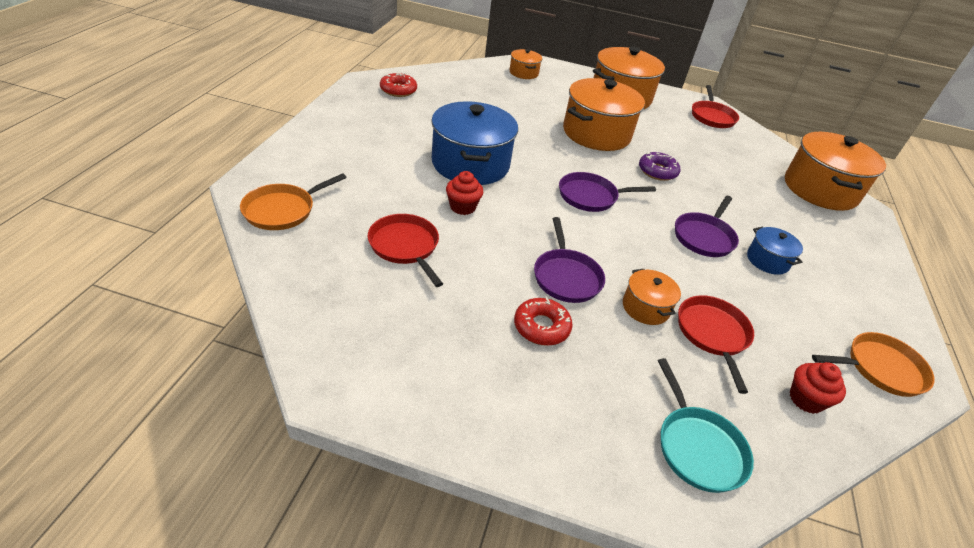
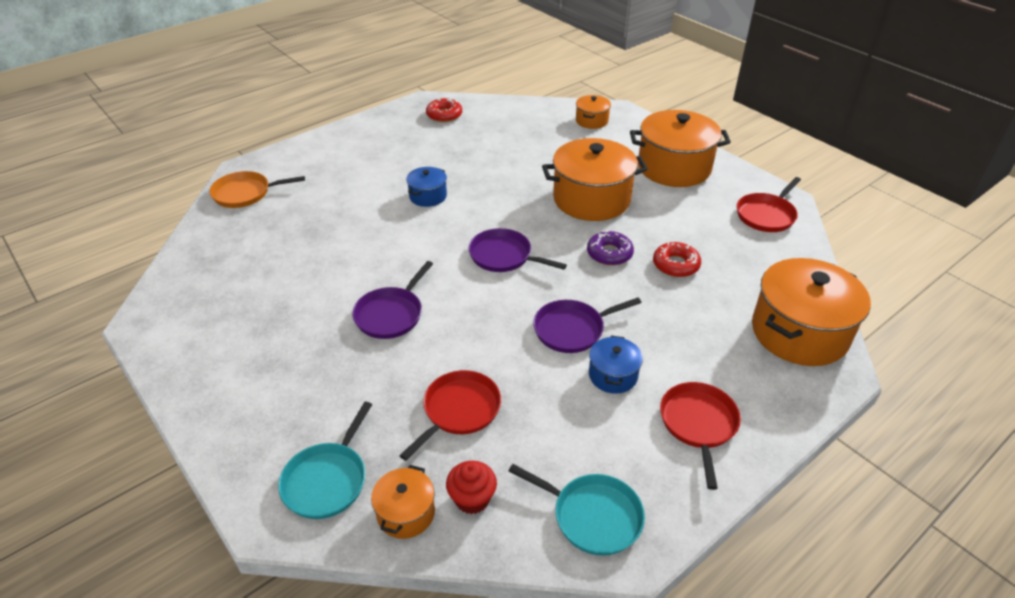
camera: 40 degrees right, 0 degrees up
red pan [368,214,443,287] -> red pan moved to [660,382,741,490]
blue pot [431,101,518,185] -> blue pot [406,167,447,207], size x0.49
red cupcake [446,171,483,215] -> none
red donut [514,297,572,346] -> red donut moved to [653,242,701,277]
orange pot [623,269,681,325] -> orange pot moved to [371,465,435,539]
orange pan [812,332,935,397] -> turquoise pan [509,464,645,556]

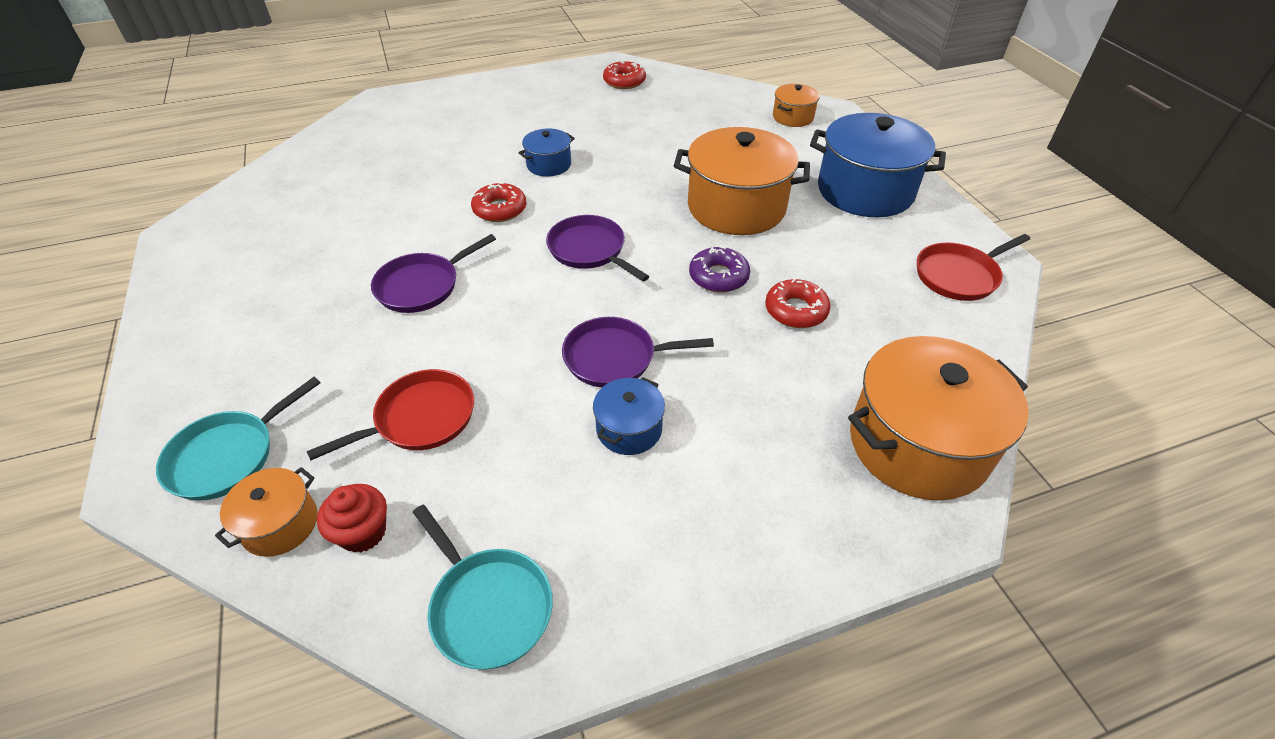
camera: 20 degrees right, 5 degrees up
orange pan [209,171,305,208] -> none
orange pot [630,110,731,187] -> blue pot [810,113,946,217]
red pan [660,382,741,490] -> none
none -> red donut [471,182,526,222]

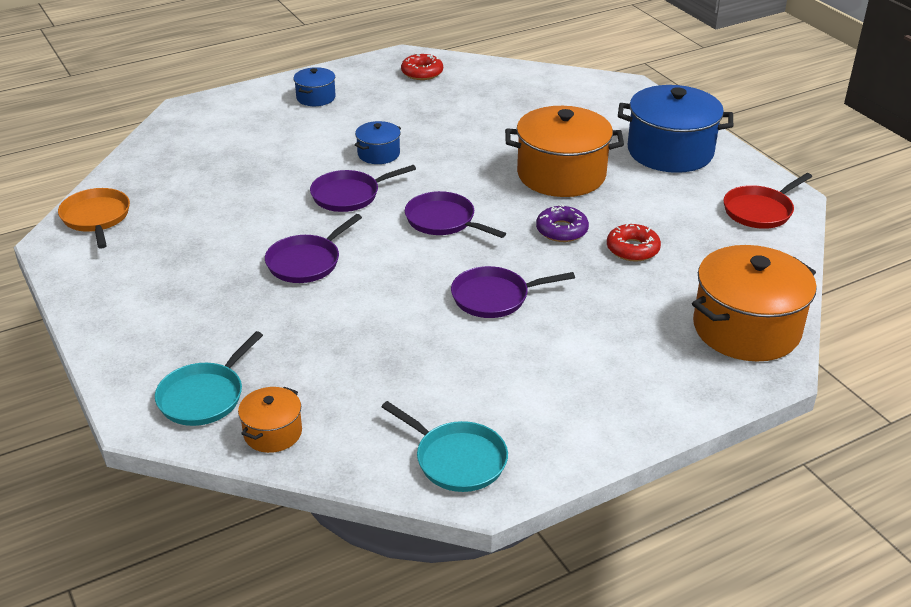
camera: 10 degrees left, 10 degrees down
red pan [306,369,474,460] -> none
red cupcake [317,484,387,553] -> none
red donut [471,182,526,222] -> purple pan [310,165,416,212]
blue pot [593,377,665,455] -> blue pot moved to [294,67,336,106]
orange pot [773,84,820,127] -> none
none -> orange pan [58,188,130,249]

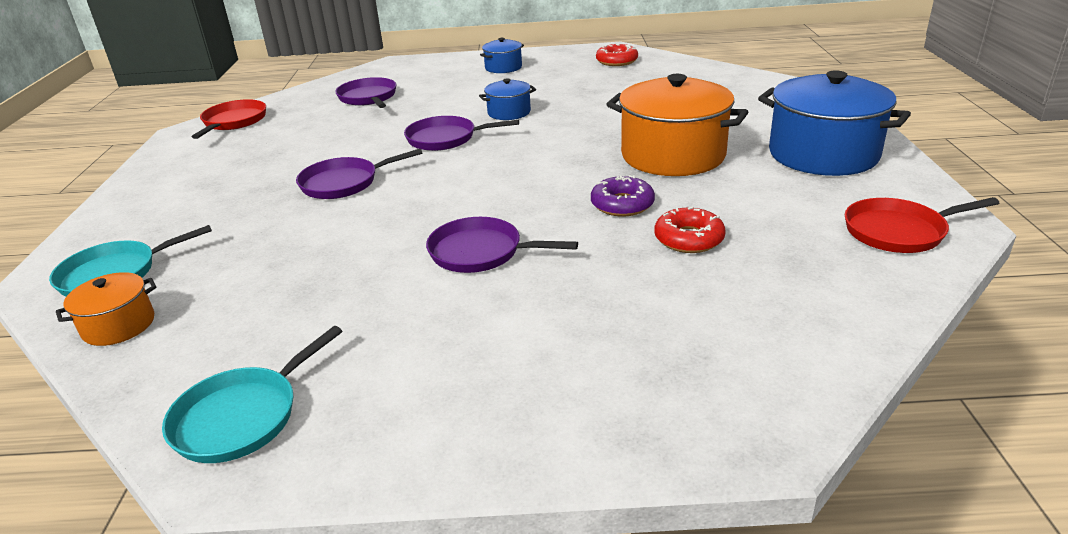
camera: 30 degrees right, 5 degrees down
orange pan [58,188,130,249] -> red pan [192,99,266,139]
turquoise pan [382,401,508,492] -> turquoise pan turned 60 degrees clockwise [162,326,342,463]
purple pan [405,191,506,238] -> purple pan moved to [335,77,396,108]
orange pot [692,245,817,362] -> none

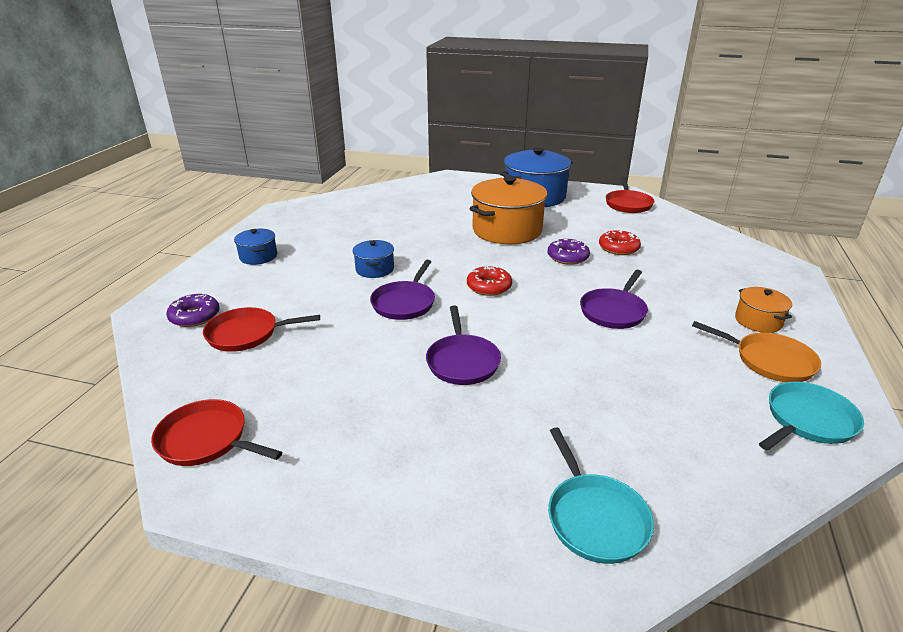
camera: 75 degrees left, 0 degrees up
orange pot [56,272,157,346] -> orange pot moved to [735,287,792,333]
turquoise pan [162,326,342,463] -> turquoise pan turned 90 degrees counterclockwise [759,382,864,451]
purple pan [335,77,396,108] -> red pan [203,307,320,352]
red donut [596,43,638,66] -> red donut moved to [467,265,512,296]
none -> purple donut [166,294,219,327]
none -> orange pan [692,321,821,382]

